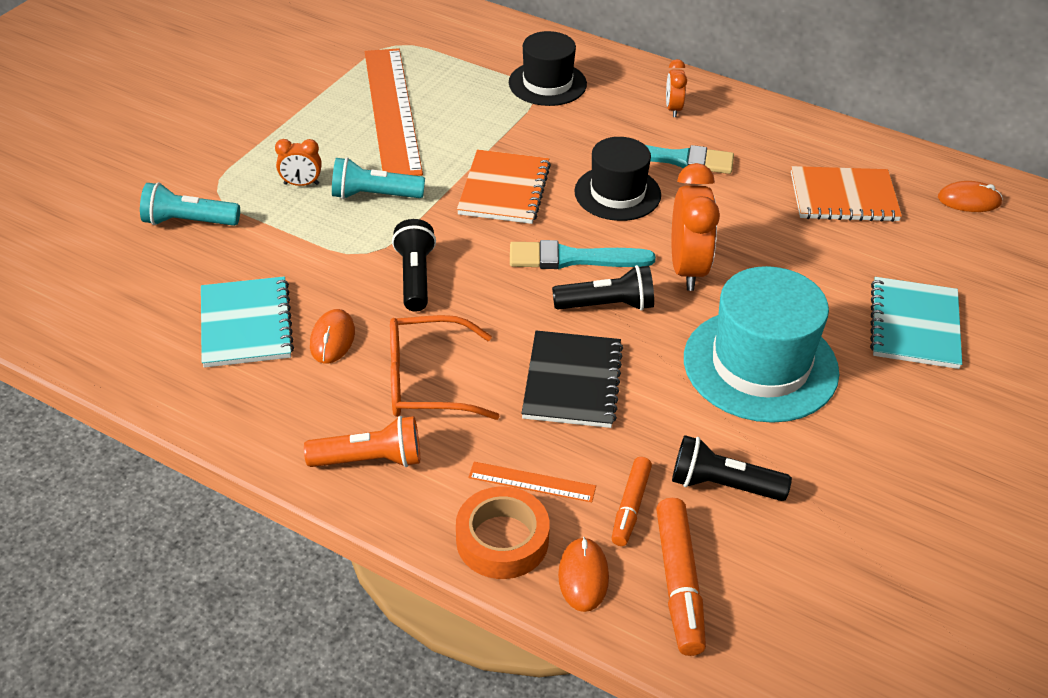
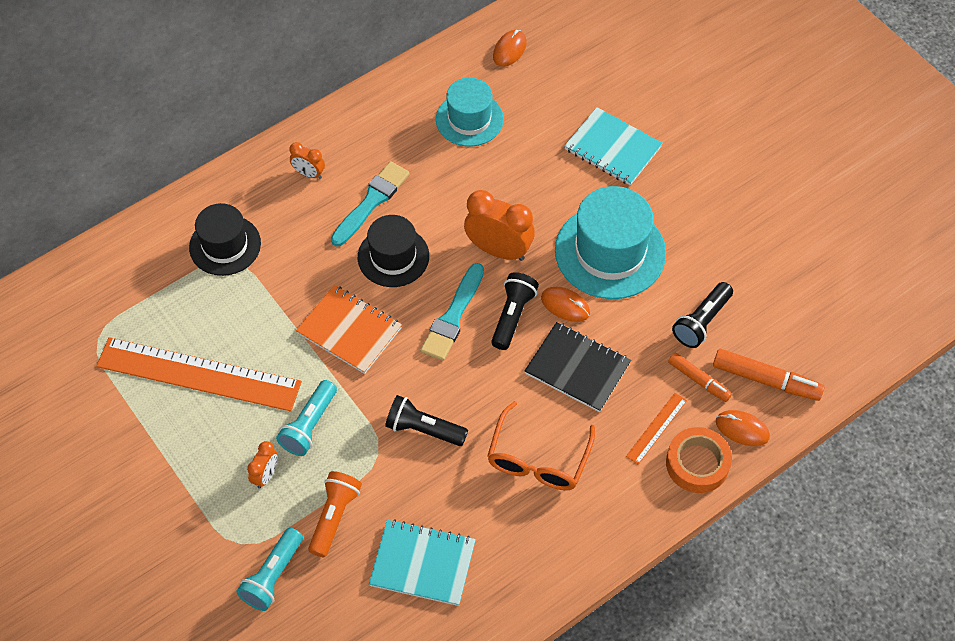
camera: 65 degrees left, 15 degrees up
orange flashlight [304,416,420,467] -> orange flashlight moved to [308,471,362,557]
orange mouse [310,309,355,364] -> orange mouse moved to [541,287,590,322]
orange notebook [791,166,902,222] -> turquoise hat [436,78,504,147]

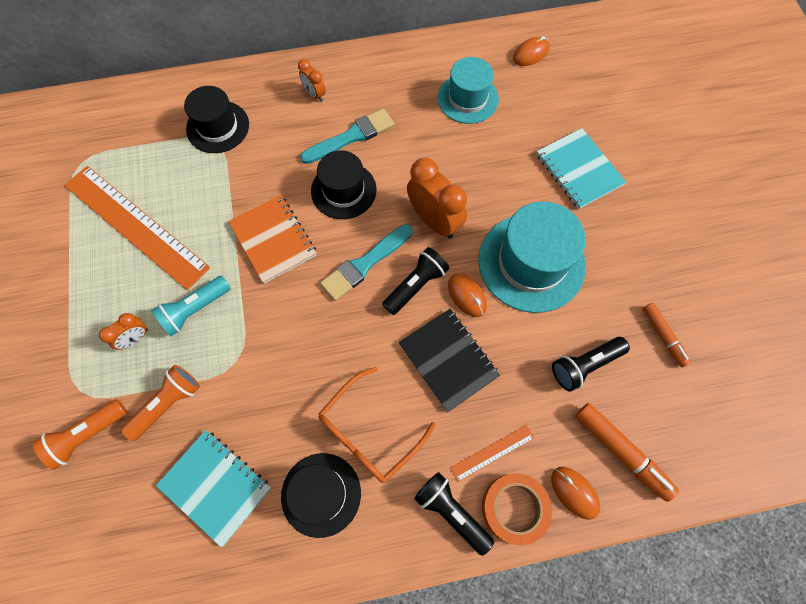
camera: 25 degrees right, 10 degrees up
turquoise flashlight [236,528,303,611] -> orange flashlight [33,399,127,470]
black flashlight [385,395,468,446] -> black flashlight moved to [414,472,494,556]
orange marker [668,353,732,402] -> orange marker moved to [643,303,691,367]
none -> black hat [281,453,361,538]

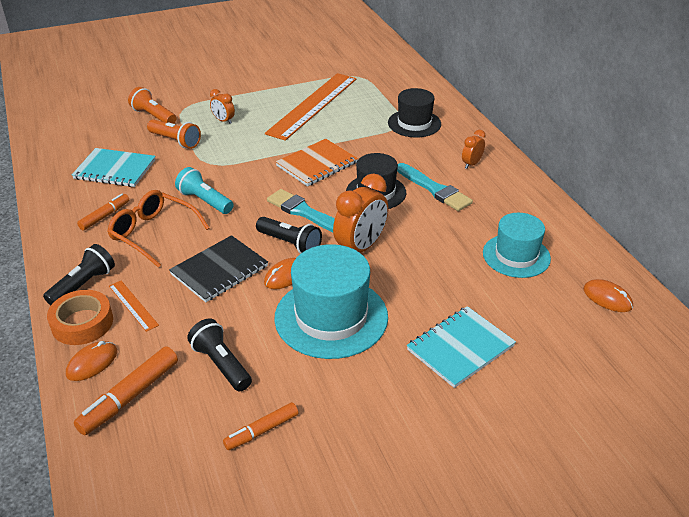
camera: 80 degrees right, 30 degrees down
turquoise flashlight [151,276,231,337] -> turquoise flashlight moved to [175,167,233,214]
turquoise notebook [156,430,271,548] -> turquoise notebook turned 75 degrees clockwise [72,148,156,187]
black hat [281,453,361,538] -> orange marker [77,193,129,230]

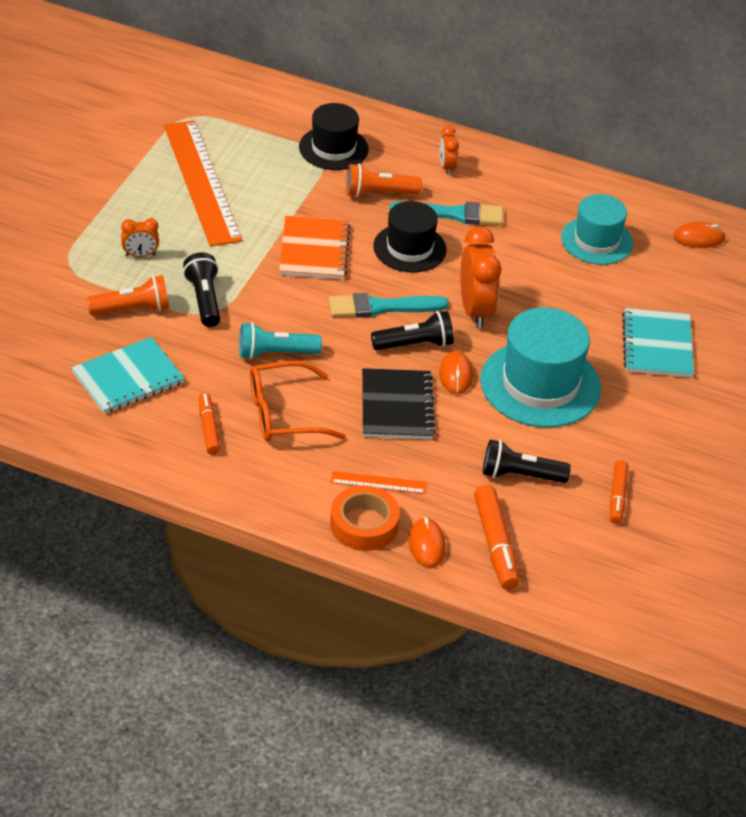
camera: 50 degrees left, 5 degrees up
black flashlight [43,244,115,305] -> black flashlight moved to [183,252,220,327]
orange flashlight [128,87,176,124] -> orange flashlight moved to [346,164,422,198]

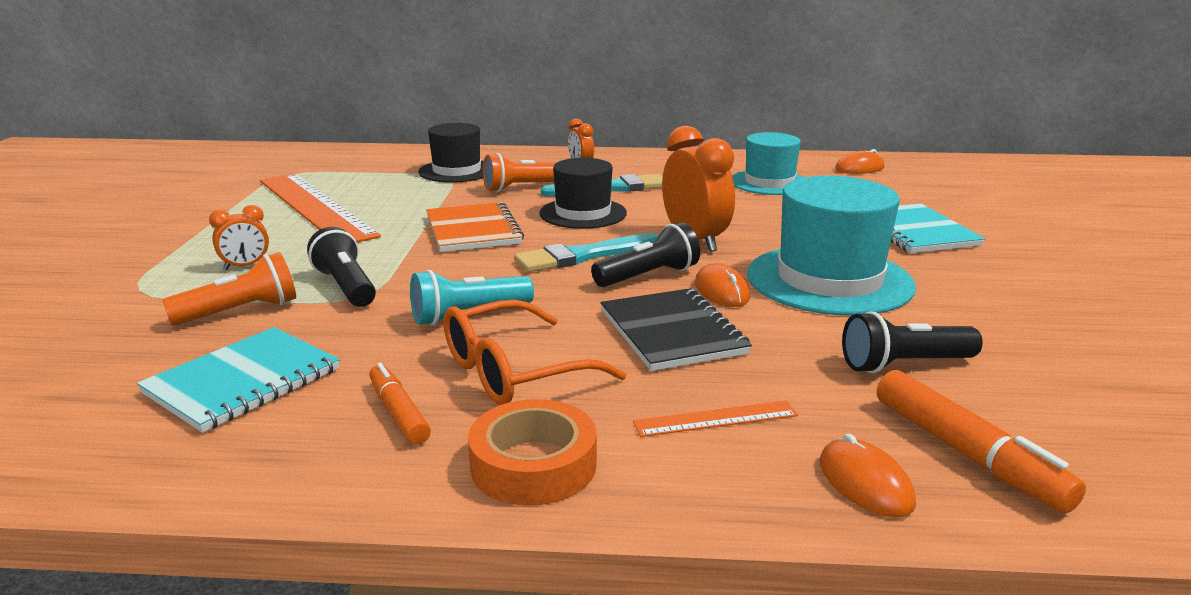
camera: 15 degrees left, 20 degrees down
orange tape [330,485,400,551] -> orange tape moved to [468,399,597,506]
orange marker [610,460,628,524] -> none

